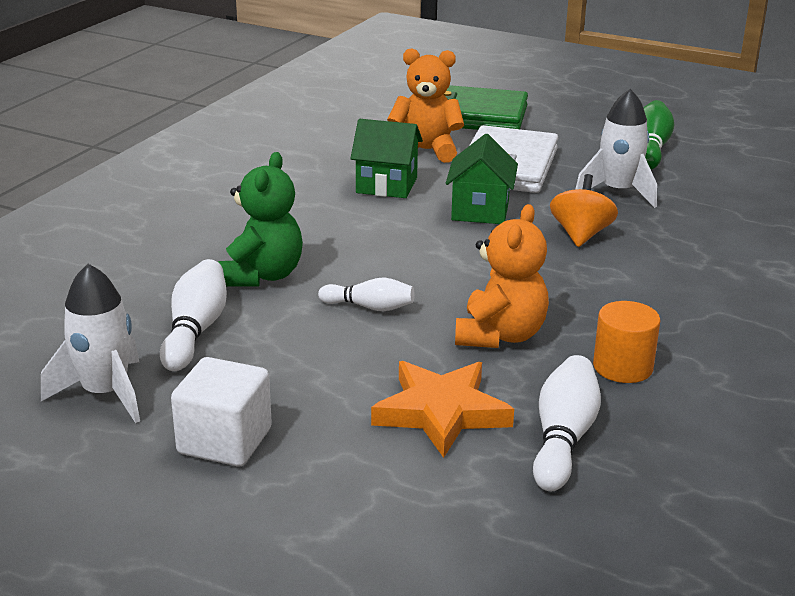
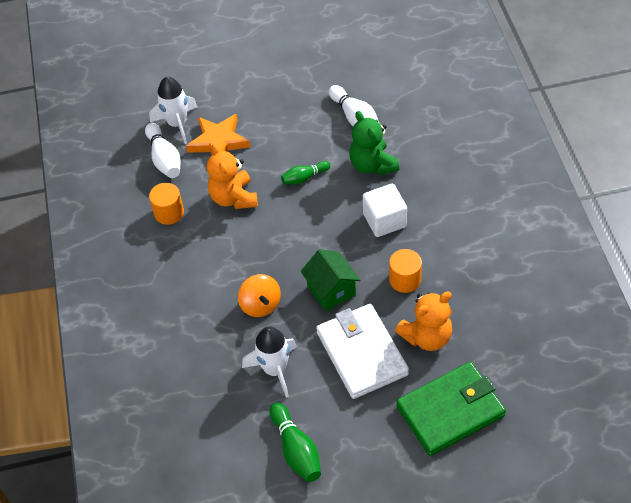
camera: 145 degrees right, 25 degrees up
white rocket [41,264,140,423] -> white rocket moved to [149,77,198,144]
white cube [171,357,272,466] -> white cube moved to [363,184,407,237]
white bowling pin [318,277,414,311] -> green bowling pin [281,161,330,185]
green house [350,119,423,198] -> orange cylinder [389,249,422,293]

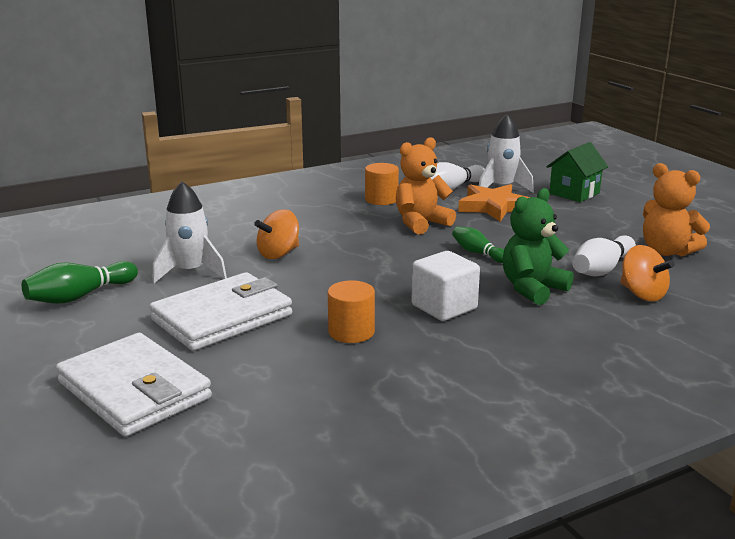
camera: 70 degrees right, 30 degrees down
green house [301,249,360,311] -> green house moved to [546,142,608,202]
orange teddy bear [395,291,452,351] -> orange teddy bear moved to [643,163,710,257]
green wallet [396,362,506,456] -> white wallet [56,333,212,437]
none -> orange spinning top [620,245,674,302]

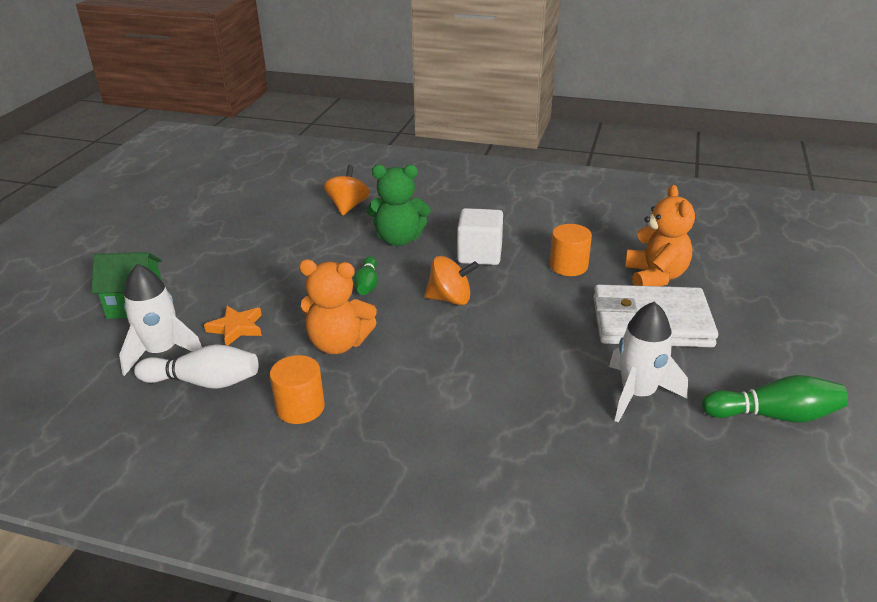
camera: 135 degrees left, 10 degrees up
white wallet [56,333,212,437] -> none
orange spinning top [254,209,299,259] -> orange spinning top moved to [424,256,479,305]
orange star [458,184,530,222] -> orange star [204,306,262,346], size x0.62
white bowling pin [572,235,636,276] -> none
orange teddy bear [643,163,710,257] -> orange teddy bear moved to [625,185,695,286]

